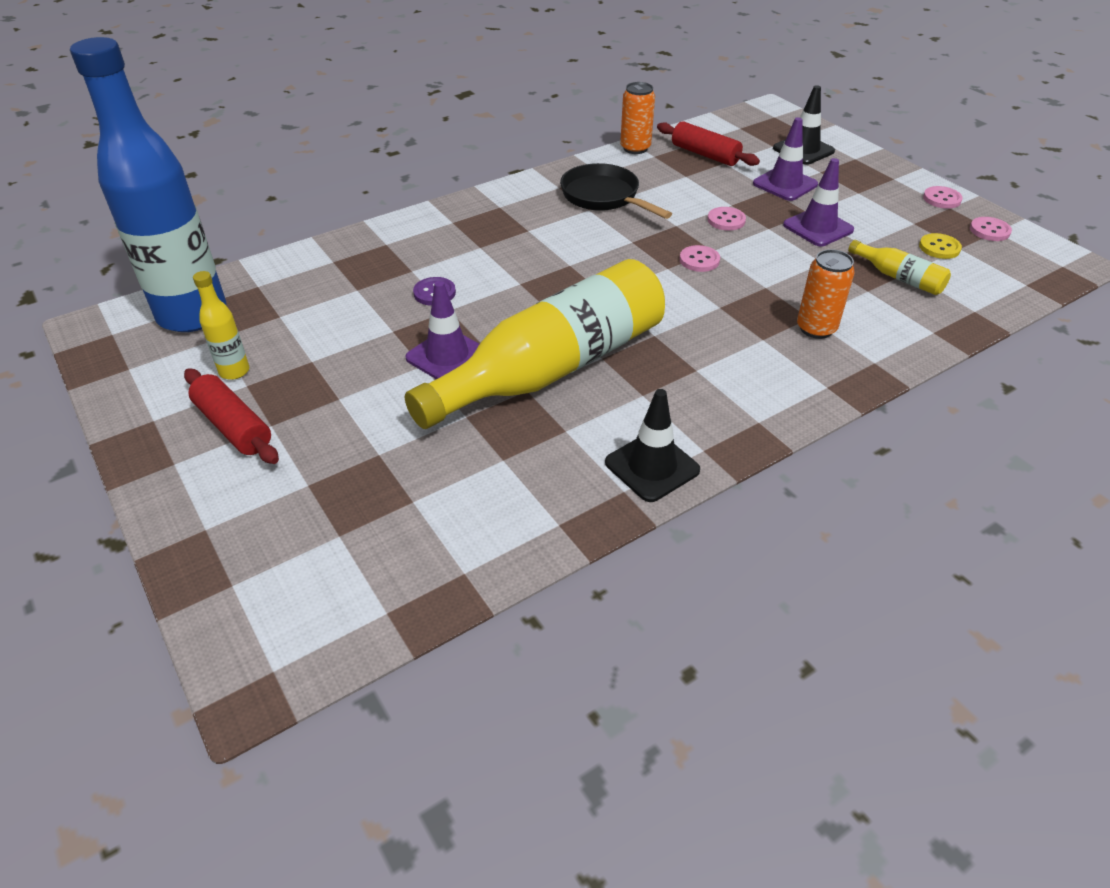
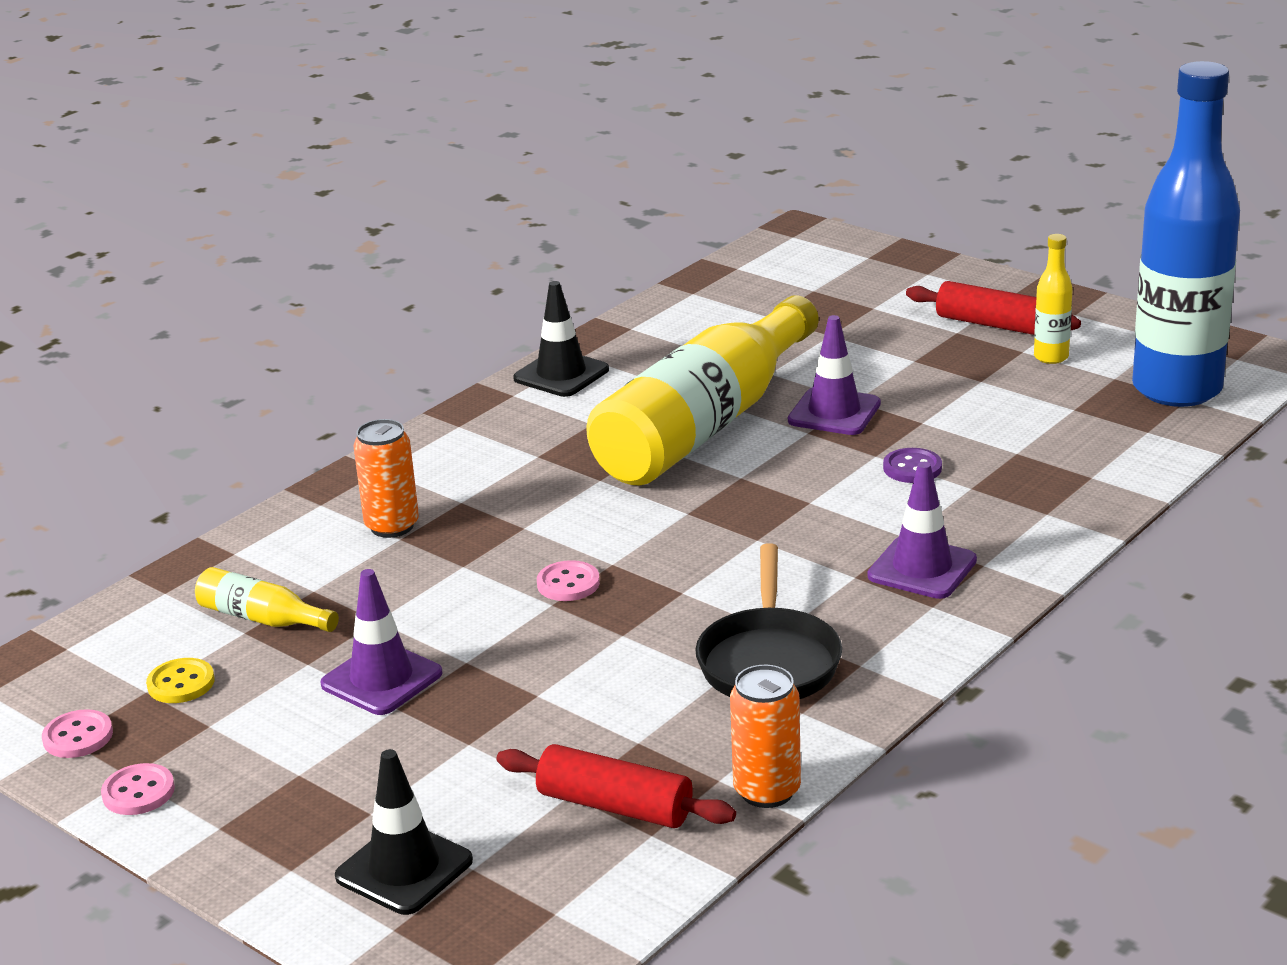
camera: 165 degrees right, 15 degrees down
black pan [560,163,672,219] -> black pan turned 60 degrees clockwise [695,543,842,699]
pink button [708,207,746,231] -> none
purple traffic cone [753,117,818,201] -> purple traffic cone moved to [868,462,977,599]

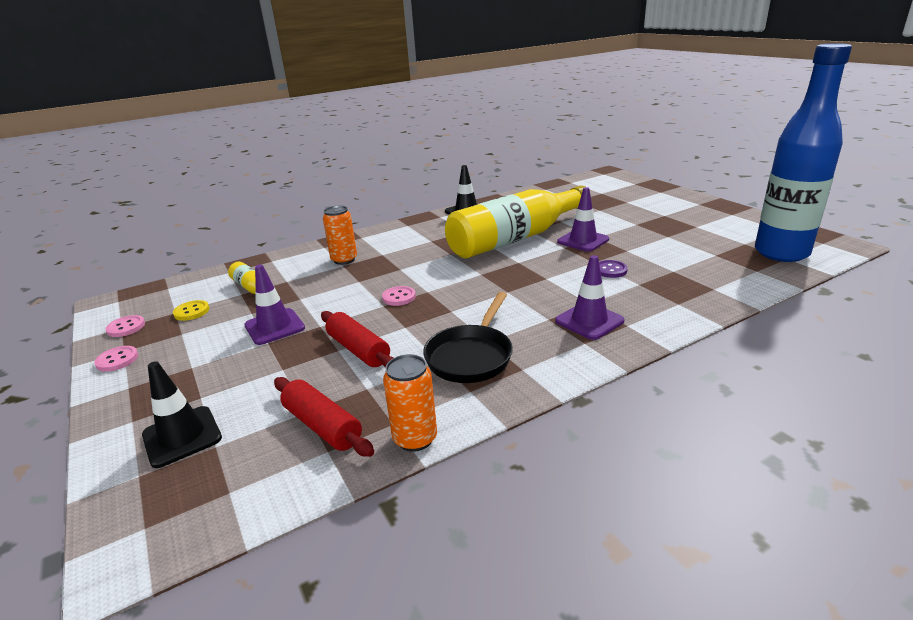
camera: 20 degrees right, 0 degrees up
red rolling pin [906,281,1081,335] -> red rolling pin moved to [321,311,394,368]
yellow bottle [1034,234,1073,364] -> none

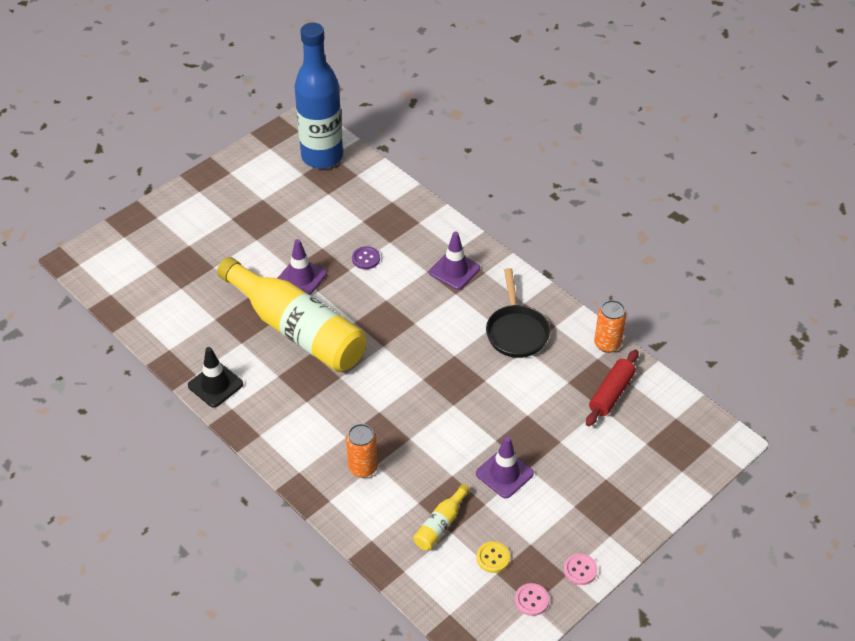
camera: 105 degrees left, 20 degrees up
black traffic cone [142,361,222,468] -> none
red rolling pin [321,311,394,368] -> none
pink button [382,286,416,306] -> none
black pan [423,292,513,383] -> black pan turned 75 degrees clockwise [486,268,550,358]

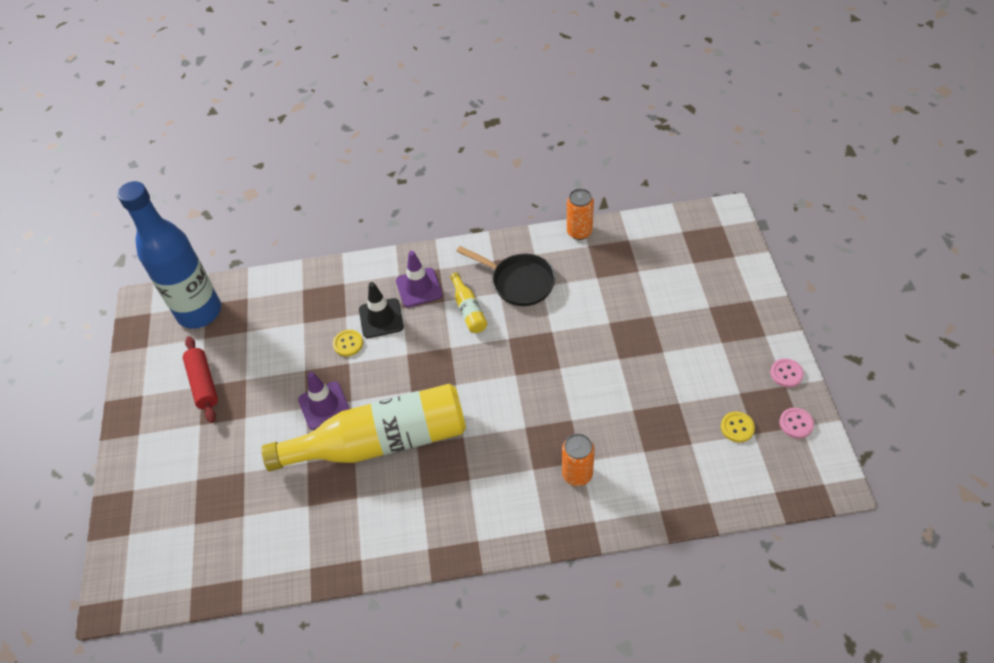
camera: 50 degrees left, 5 degrees up
black traffic cone [188,347,243,407] -> black traffic cone moved to [359,282,404,338]
purple button [352,246,380,269] -> yellow button [333,330,363,356]
yellow bottle [414,484,470,550] -> yellow bottle moved to [450,272,487,333]
purple traffic cone [476,436,534,498] -> none
red rolling pin [586,350,638,426] -> red rolling pin moved to [183,336,218,423]

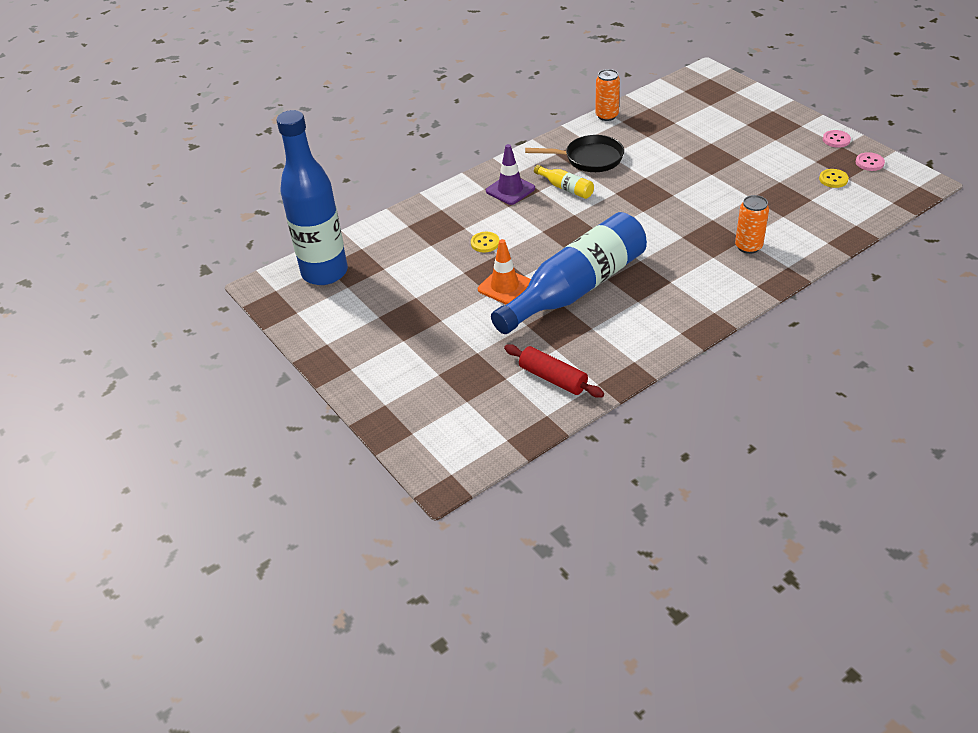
camera: 30 degrees left, 10 degrees down
red rolling pin [183,336,218,423] -> red rolling pin moved to [504,344,604,398]
yellow bottle [262,384,466,471] -> blue bottle [491,212,647,334]
purple traffic cone [298,372,350,430] -> orange traffic cone [478,239,531,305]
black traffic cone [359,282,404,338] -> none

